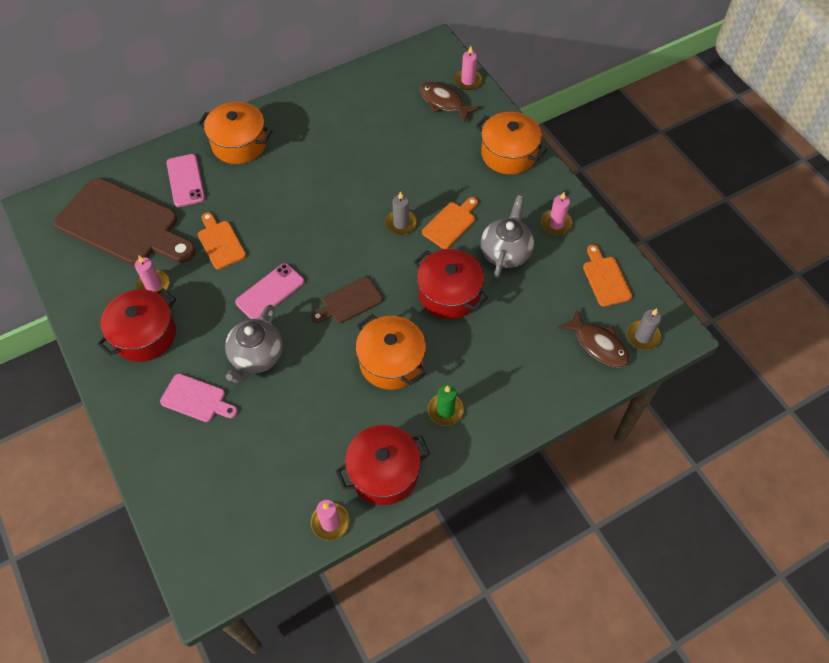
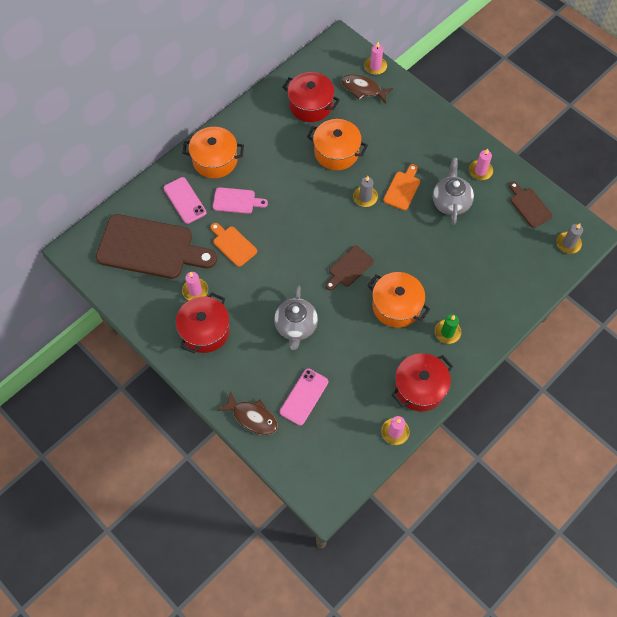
camera: 15 degrees left, 5 degrees up
pink cutting board [160,374,238,422] -> pink cutting board moved to [213,187,268,214]
pink phone [235,263,304,319] -> pink phone moved to [280,369,328,425]
red pot [414,249,488,319] -> red pot moved to [282,72,340,122]
orange pot [476,112,547,175] -> orange pot moved to [307,119,368,170]
brown fish [558,310,629,367] -> brown fish moved to [217,391,278,435]
orange cutting board [583,245,632,307] -> brown cutting board [509,182,553,228]

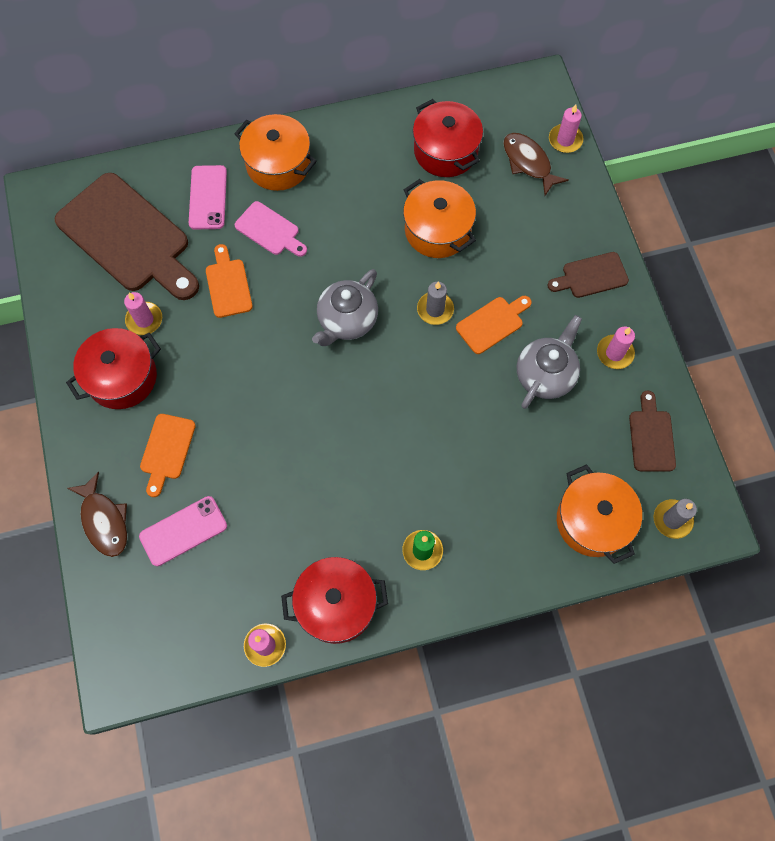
camera: 30 degrees right, 5 degrees up
grey teapot [274,285,318,350] -> grey teapot moved to [312,269,378,346]
brown cutting board [325,246,374,290] -> brown cutting board moved to [548,252,629,298]
orange pot [367,272,430,328] -> orange pot moved to [557,464,642,564]
none -> orange cutting board [140,414,196,497]

